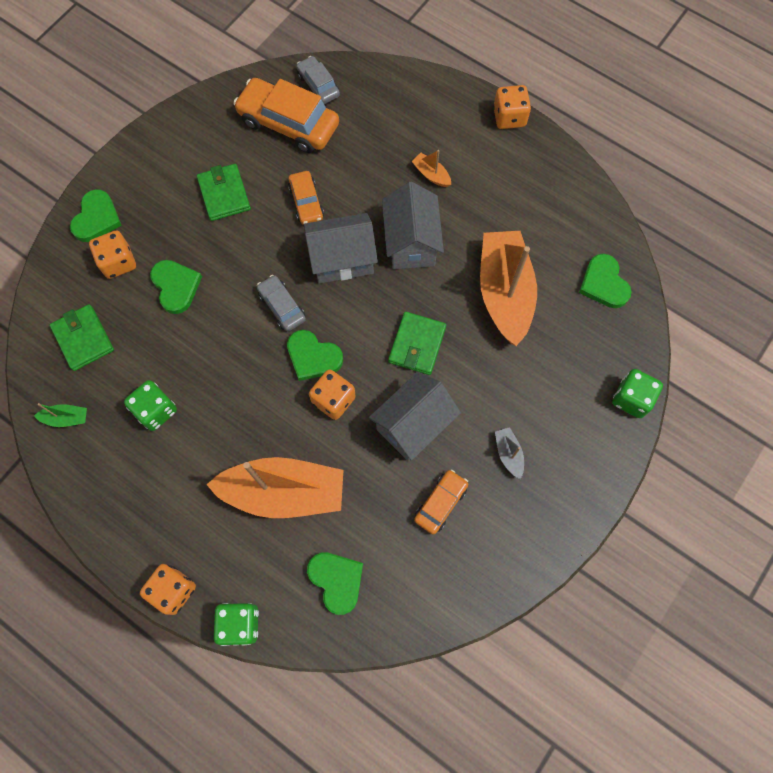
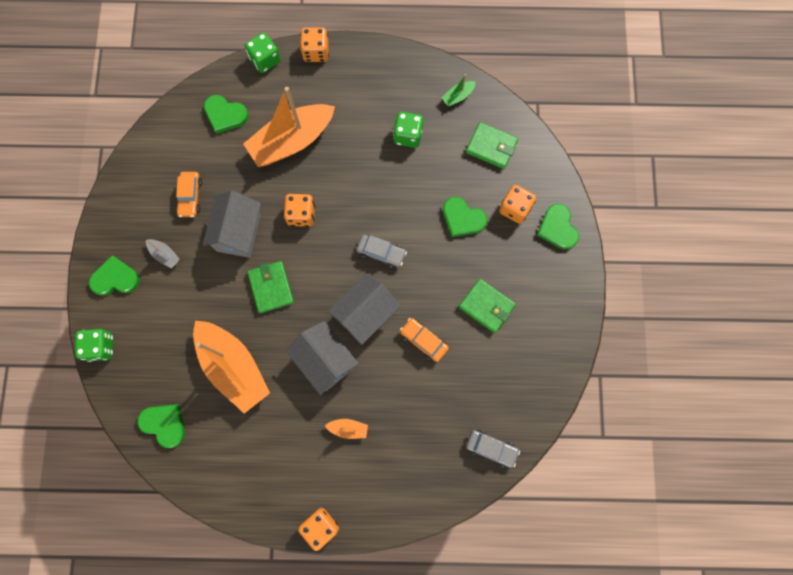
camera: 145 degrees right, 5 degrees up
orange car [233,78,339,153] -> none
green heart [287,330,343,381] -> green heart moved to [89,255,140,296]

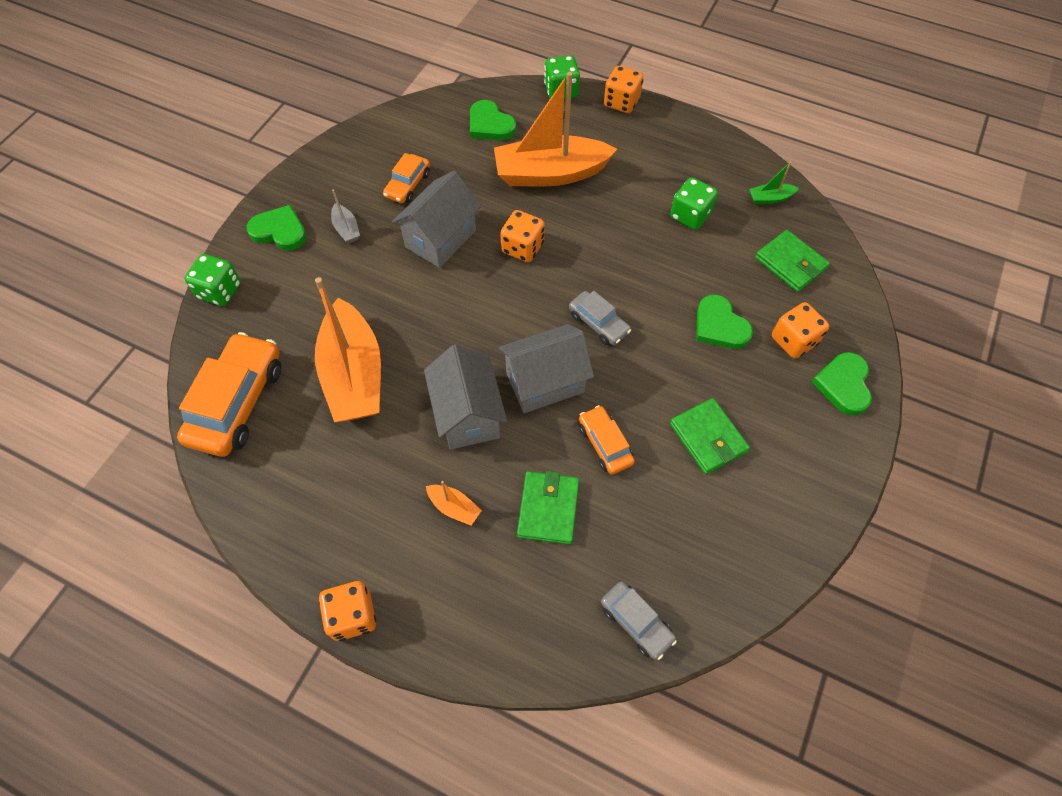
camera: 25 degrees right, 15 degrees down
green heart [137,404,185,448] -> orange car [177,332,281,457]
green wallet [247,261,294,313] -> green wallet moved to [517,471,579,545]

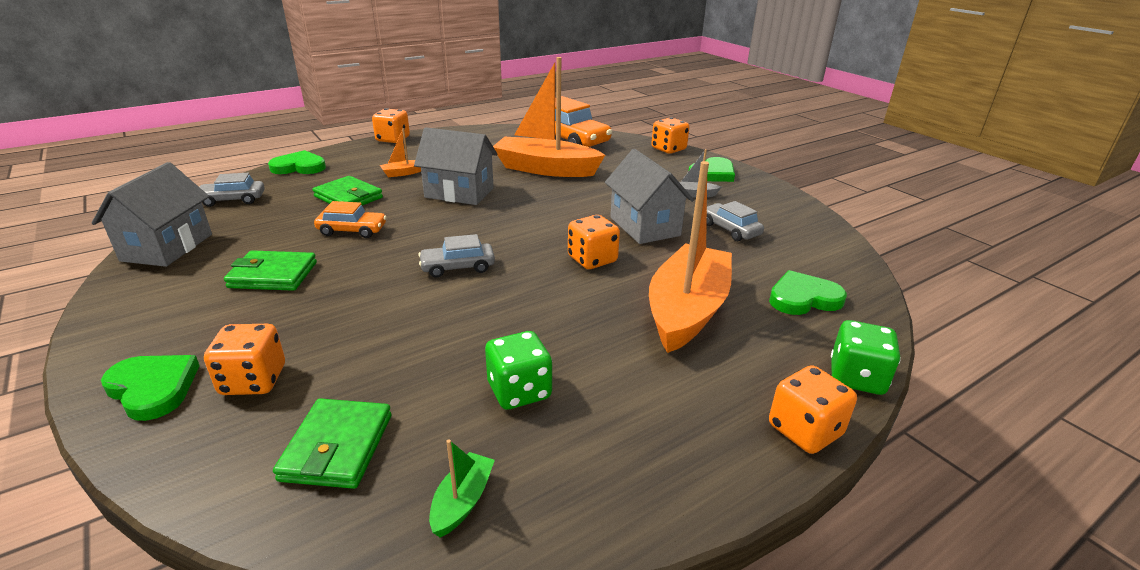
camera: 120 degrees right, 30 degrees down
green dice [185,254,241,306] -> orange dice [651,117,689,154]
orange car [383,153,430,203] -> grey car [707,201,764,241]
grey house [499,324,594,413] -> grey house moved to [92,162,212,267]
green heart [696,295,753,349] -> green heart moved to [268,150,326,174]
green wallet [755,230,830,292] -> green wallet turned 75 degrees counterclockwise [273,398,391,489]

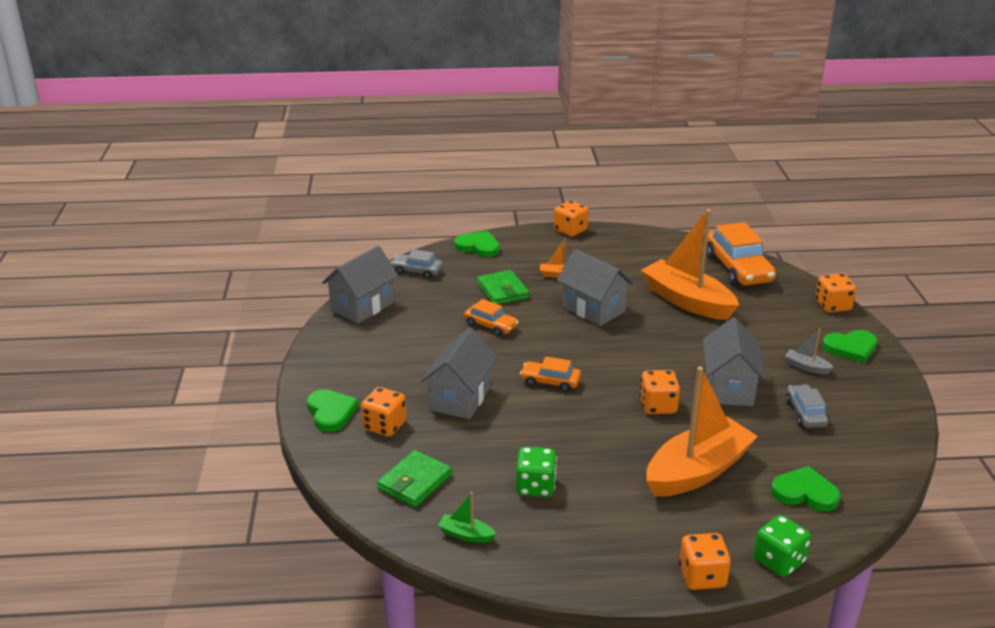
camera: 30 degrees right, 0 degrees up
green wallet [224,250,317,291] -> none
grey car [418,234,495,278] -> orange car [520,357,581,392]
green boat [429,439,495,538] -> green boat turned 120 degrees counterclockwise [438,492,496,543]
none -> grey house [420,328,497,419]

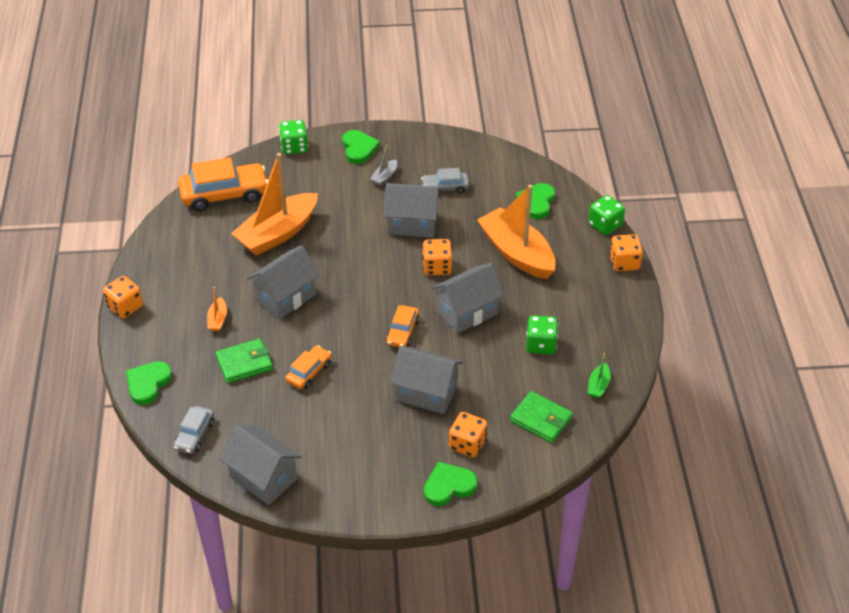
camera: 90 degrees left, 15 degrees up
orange dice [815,273,856,313] -> green dice [279,120,308,155]
none -> grey house [432,263,505,334]

